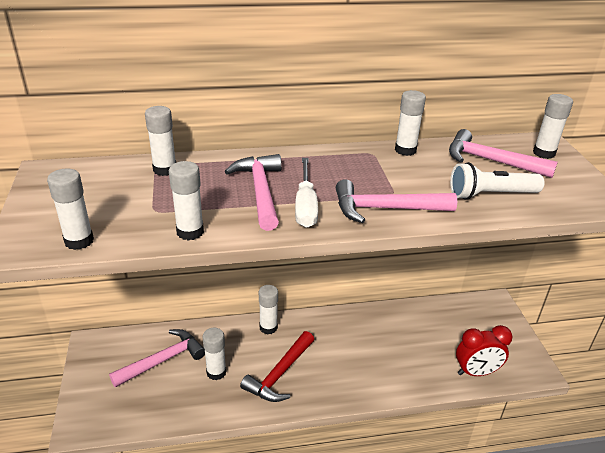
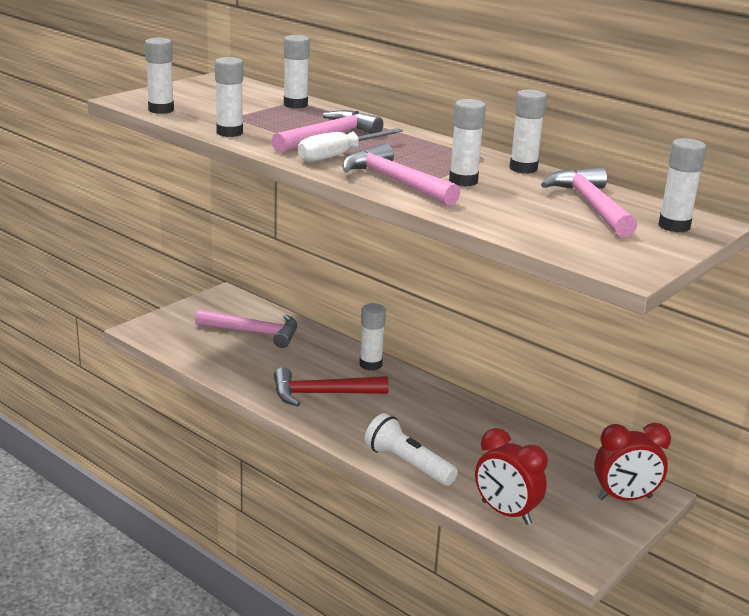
camera: 50 degrees right, 10 degrees down
white glue stick [203,328,226,380] -> white glue stick moved to [449,99,486,186]
white flashlight [450,162,544,200] -> white flashlight moved to [365,413,458,486]
none -> red clock [594,423,671,501]

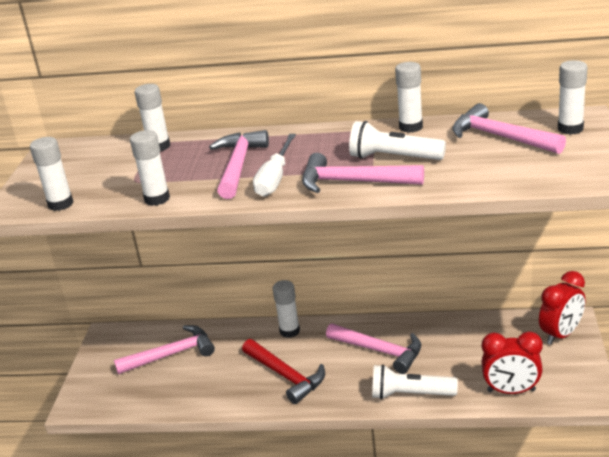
camera: 30 degrees left, 5 degrees up
red hammer [274,367,389,406] -> red hammer turned 90 degrees counterclockwise [242,339,325,404]
white glue stick [449,99,486,186] -> white flashlight [349,121,446,160]
none -> pink hammer [326,323,421,374]

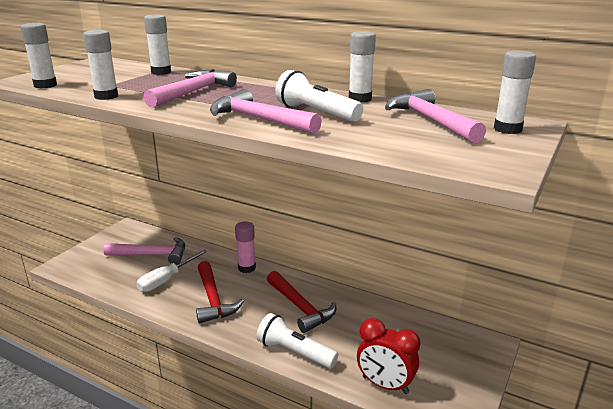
camera: 20 degrees right, 5 degrees down
white screwdriver [253,134,296,197] -> white screwdriver moved to [136,250,207,292]
white glue stick [273,280,300,338] -> pink glue stick [235,221,256,273]
pink hammer [326,323,421,374] -> red hammer [267,271,336,333]
red clock [539,271,585,345] -> none

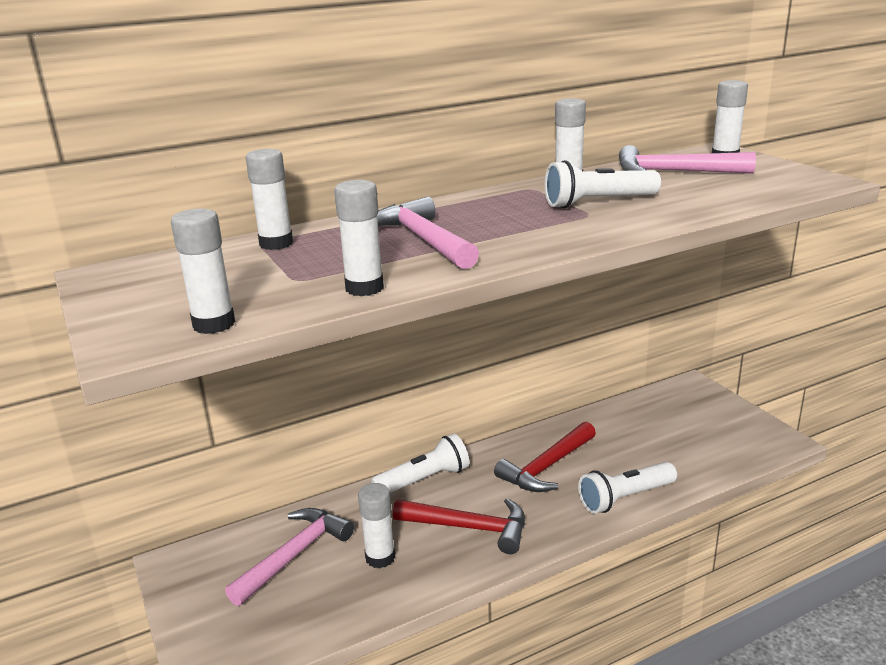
camera: 55 degrees left, 0 degrees up
white screwdriver [136,250,207,292] -> white glue stick [358,483,395,568]
pink hammer [210,89,322,134] -> none
pink glue stick [235,221,256,273] -> white flashlight [371,434,469,493]
red hammer [267,271,336,333] -> red hammer turned 135 degrees clockwise [494,422,596,492]
red clock [357,318,420,394] -> none

